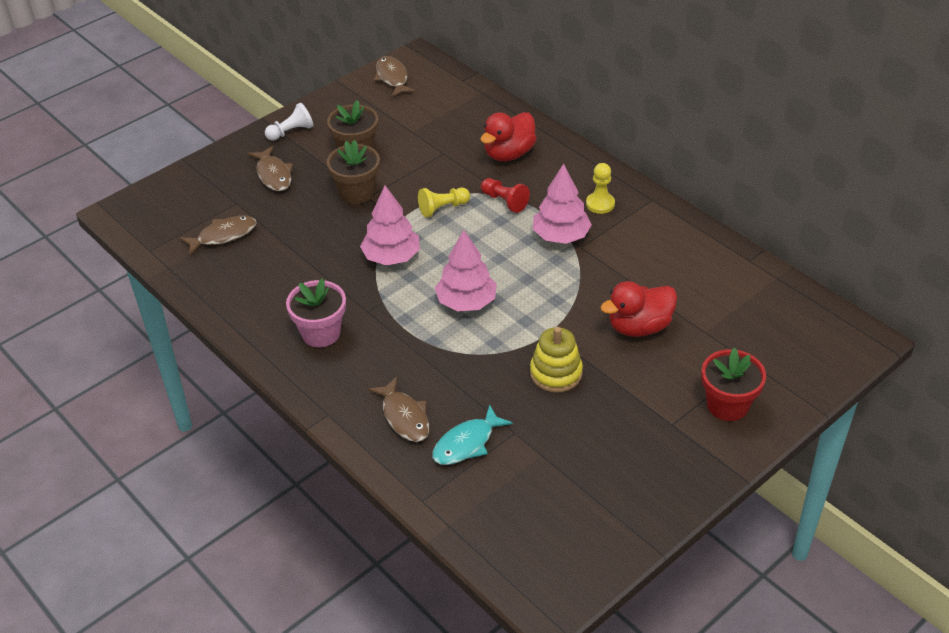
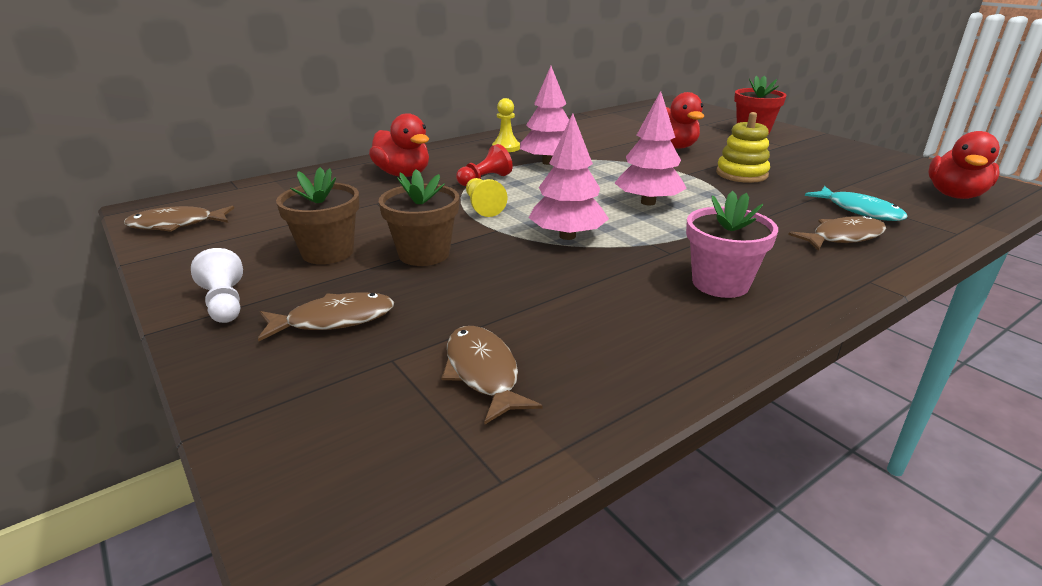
camera: 85 degrees left, 15 degrees down
none -> red duck [928,131,1000,199]

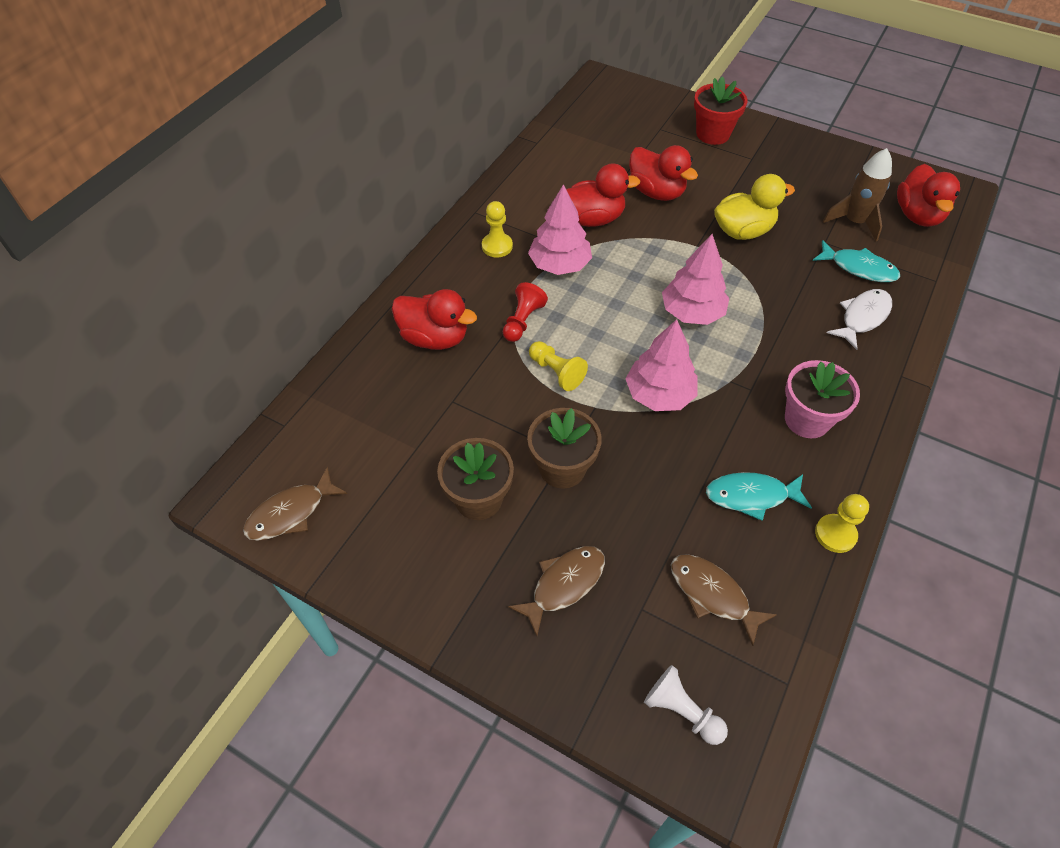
camera: 25 degrees left, 25 degrees up
white pawn [191,248,243,323] -> white pawn moved to [644,665,728,745]
yellow stacking toy [716,112,770,183] -> yellow duck [714,174,795,240]
brown fish [788,216,886,251] -> white fish [827,289,892,350]
none -> red duck [566,163,640,227]
none -> turquoise fish [706,472,812,521]
none -> yellow pawn [815,494,869,553]
none -> brown rocket [823,148,892,241]

